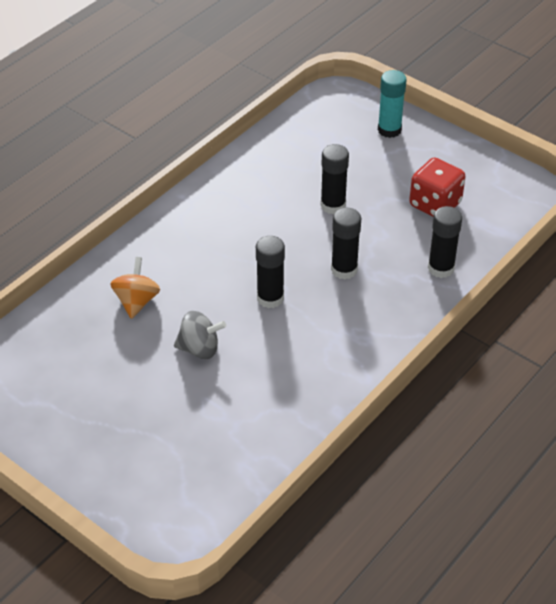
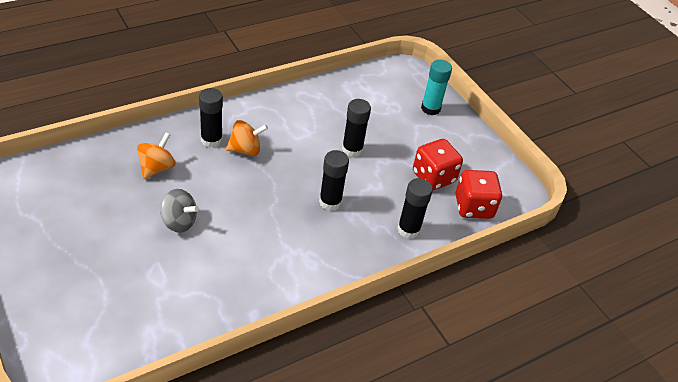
camera: 15 degrees right, 0 degrees up
black glue stick [256,236,285,308] -> black glue stick moved to [199,88,223,148]
none -> orange spinning top [226,120,268,156]
none -> red dice [456,170,502,219]

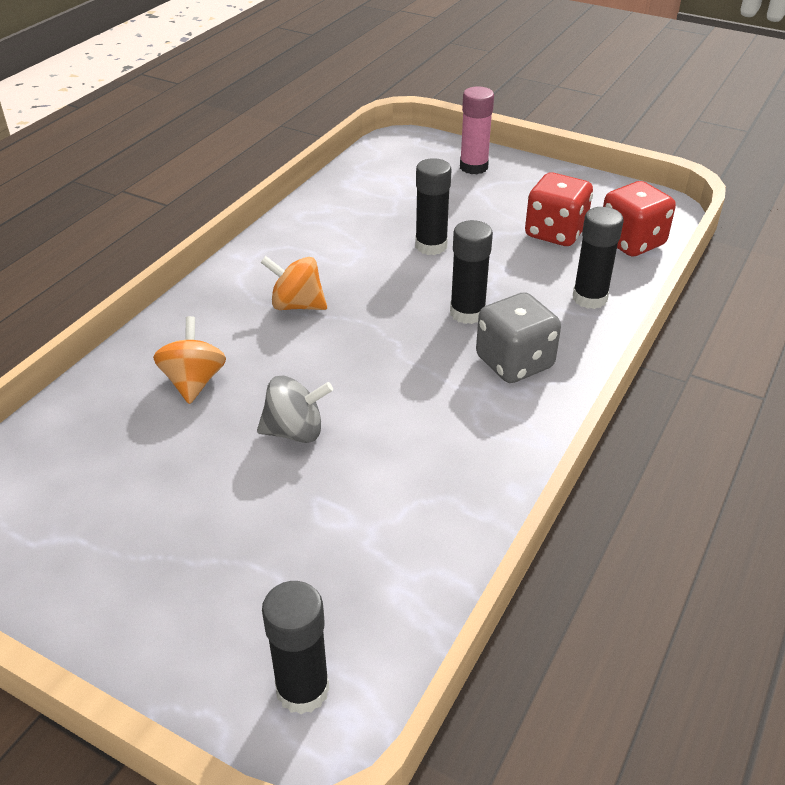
camera: 25 degrees left, 5 degrees down
black glue stick [199,88,223,148] -> black glue stick moved to [262,581,330,714]
orange spinning top [226,120,268,156] -> orange spinning top turned 120 degrees counterclockwise [261,256,327,310]
turquoise glue stick [421,59,452,115] -> pink glue stick [460,86,494,174]
none -> grey dice [476,292,561,383]

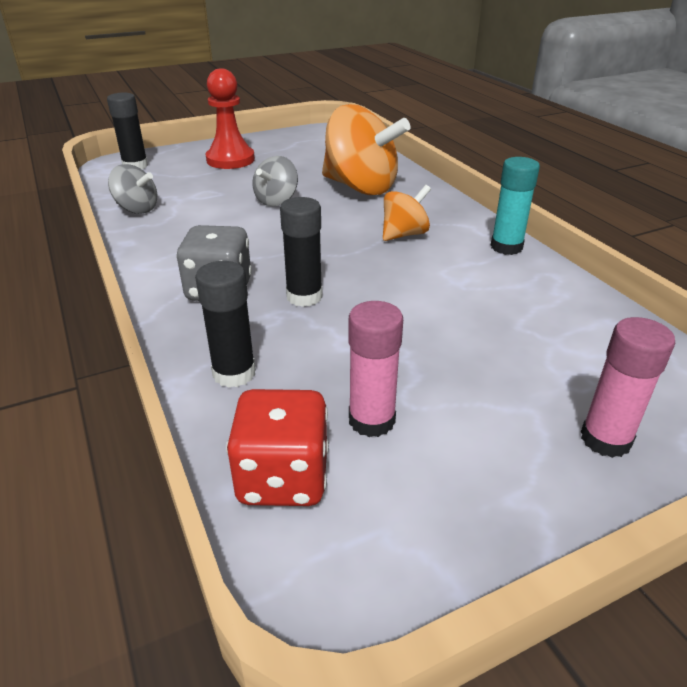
camera: 125 degrees right, 5 degrees down
orange spinning top [153,316,226,404] -> orange spinning top [322,104,410,195], size x1.90
black glue stick [415,158,452,255] -> none
red dice [525,173,593,246] -> pink glue stick [348,301,403,437]
none -> grey spinning top [108,164,157,214]
none -> red pawn [206,68,255,169]
none -> turquoise glue stick [491,157,540,255]

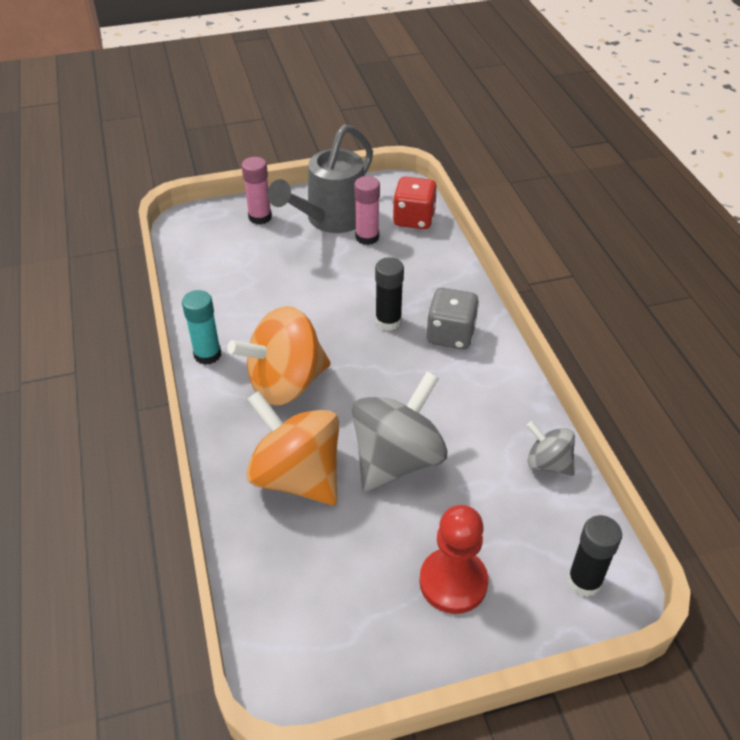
camera: 170 degrees left, 10 degrees up
black glue stick [195,261,256,388] -> none
grey spinning top [252,156,298,206] -> grey spinning top [352,372,448,492], size x1.90
orange spinning top [383,185,431,241] -> orange spinning top [227,306,331,405], size x1.90
none -> grey watering can [268,124,373,233]

